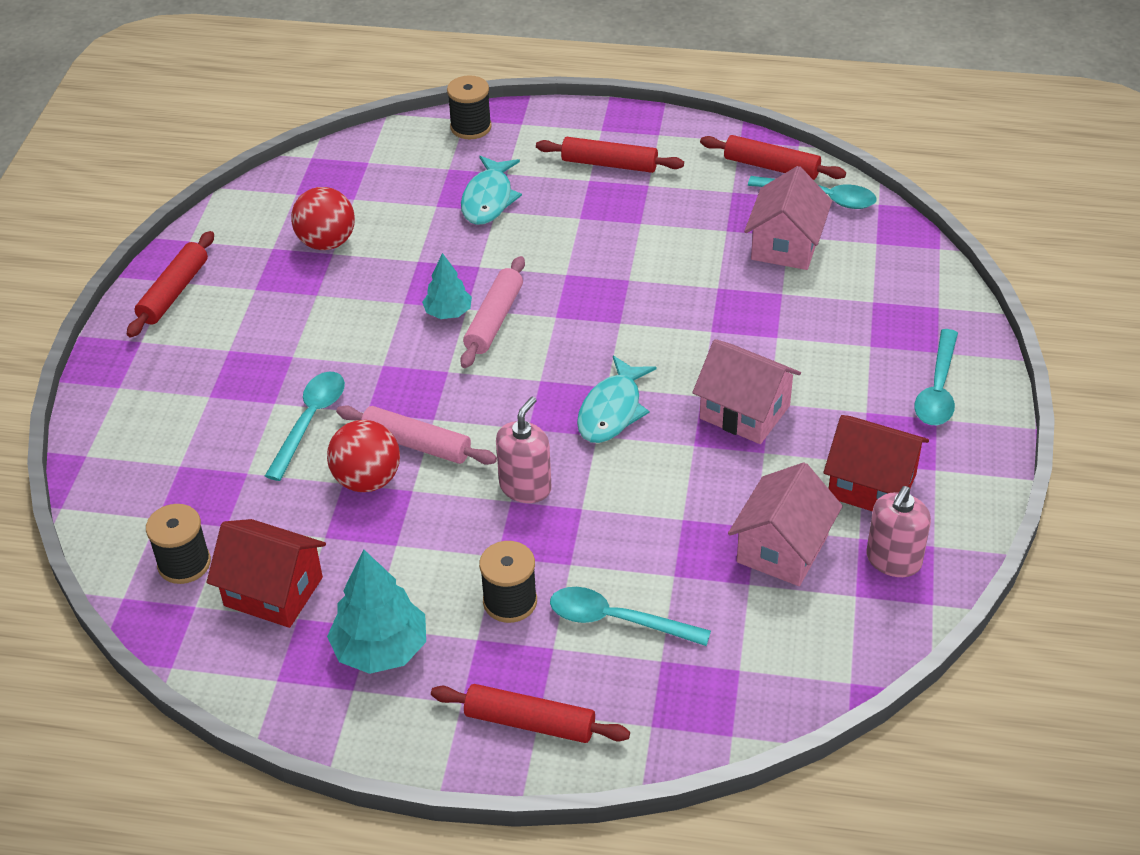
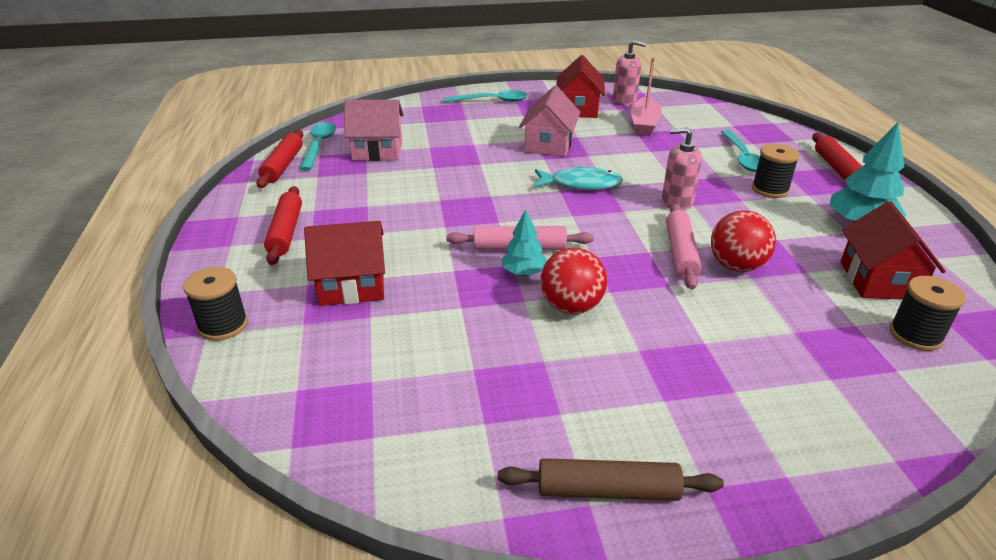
camera: 110 degrees left, 10 degrees down
red rolling pin [127,231,214,337] -> brown rolling pin [498,458,724,501]
turquoise spoon [265,372,345,481] -> none
red ball [291,187,355,250] -> red ball moved to [540,248,607,314]
turquoise fish [461,156,522,225] -> red house [304,221,385,306]
pink house [728,462,843,586] -> pink boat [631,58,662,136]

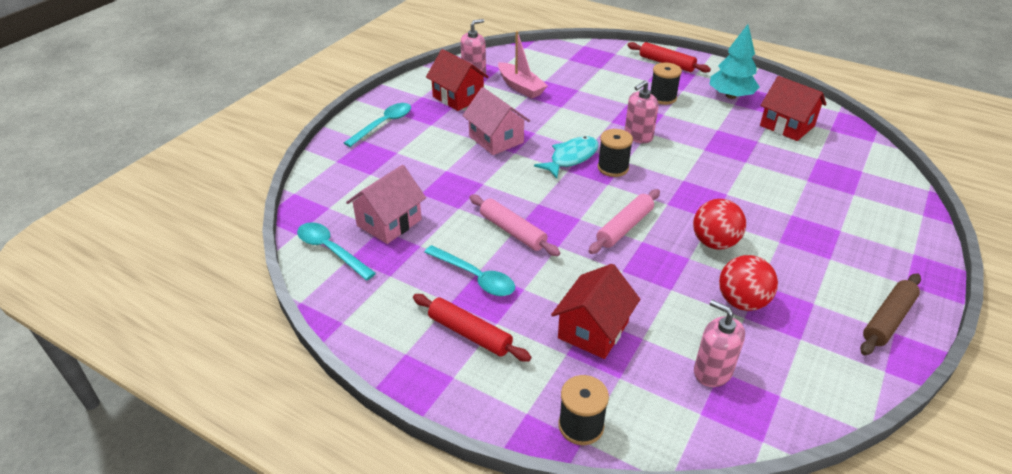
camera: 50 degrees left, 5 degrees up
red rolling pin [256,130,303,188] -> none
turquoise tree [501,210,547,276] -> none
pink rolling pin [666,204,701,290] -> pink rolling pin moved to [469,195,560,256]
red ball [711,210,776,272] -> red ball moved to [719,255,778,311]
turquoise spoon [721,130,760,172] -> turquoise spoon moved to [424,245,515,296]
black spool [889,276,966,351] -> black spool moved to [598,129,633,177]
none -> pink soap dispenser [694,300,745,387]

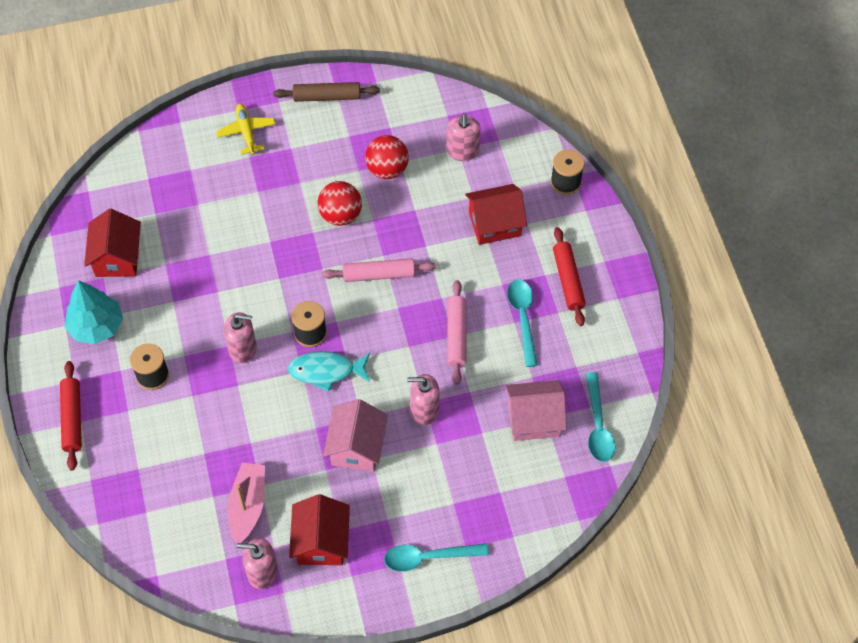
camera: 135 degrees left, 20 degrees up
none -> yellow plane [216,104,276,155]
none -> pink soap dispenser [407,374,439,425]

